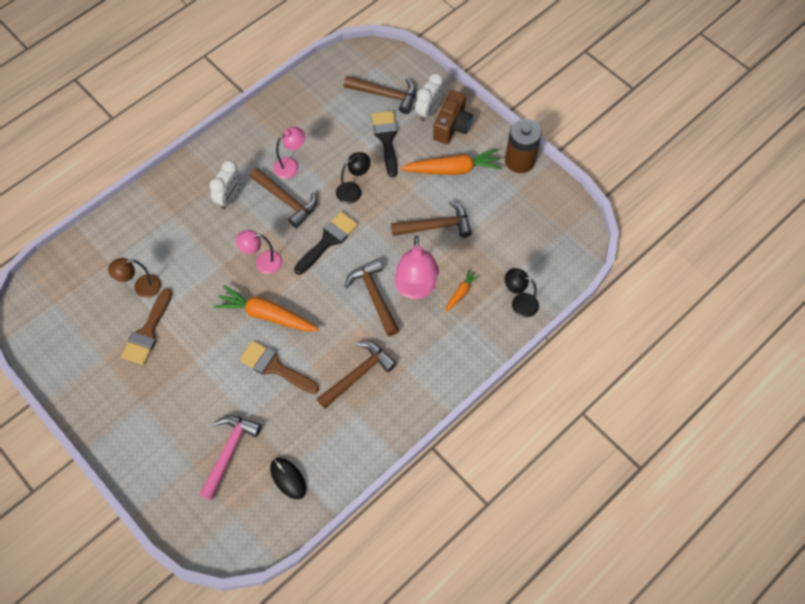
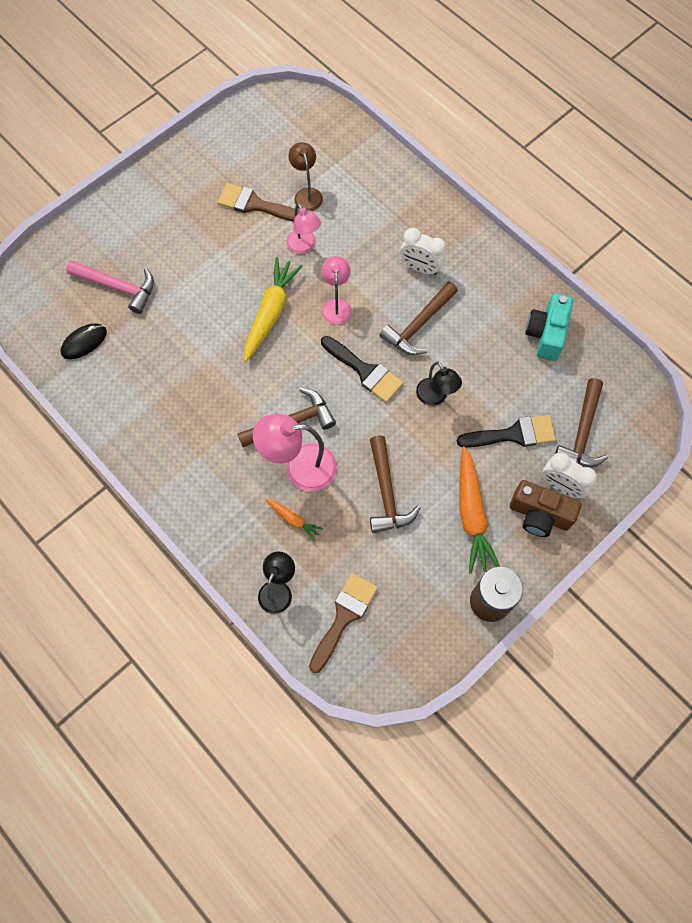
camera: 90 degrees right, 5 degrees up
orange carrot [214,285,319,331] -> yellow carrot [244,257,303,362]
brown brush [239,341,319,394] -> brown brush moved to [309,573,378,674]
pink lamp [273,127,305,179] -> pink lamp moved to [287,203,321,254]
brown hammer [317,342,397,409] -> none
none -> turquoise camera [525,294,573,361]

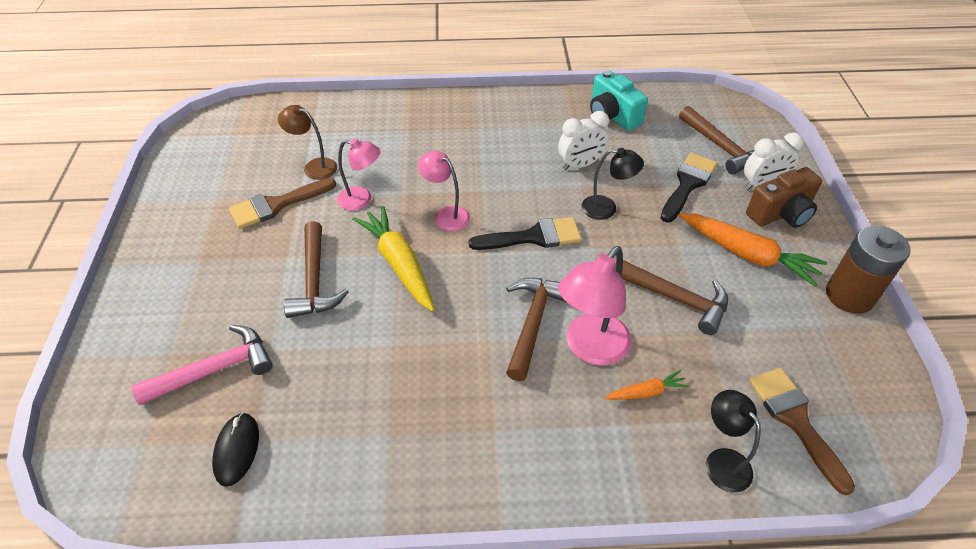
camera: 50 degrees left, 20 degrees down
brown hammer [380,282,458,355] -> brown hammer moved to [284,221,349,318]
white clock [400,228,446,275] -> white clock moved to [558,111,609,170]

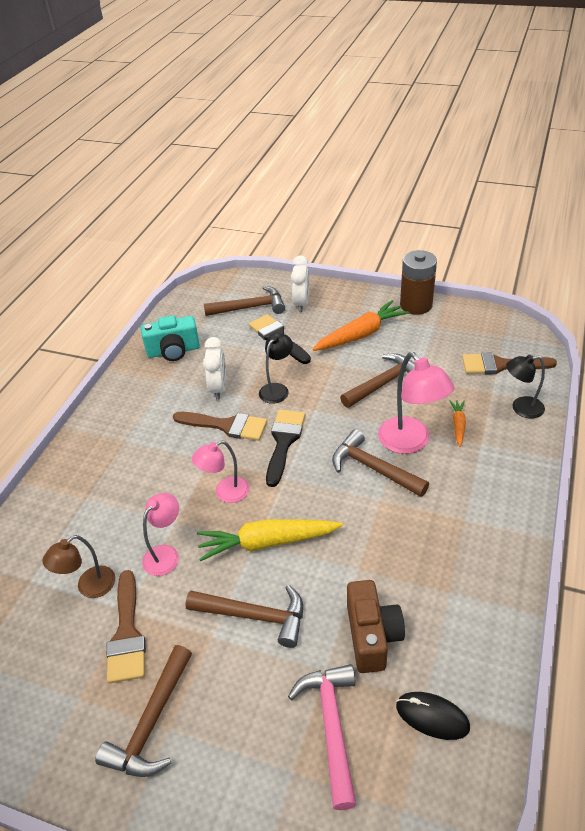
camera: 65 degrees left, 5 degrees down
brown camera [746,167,822,228] -> brown camera moved to [347,580,405,673]
none -> brown hammer [95,645,192,777]
none -> brown brush [173,412,267,441]

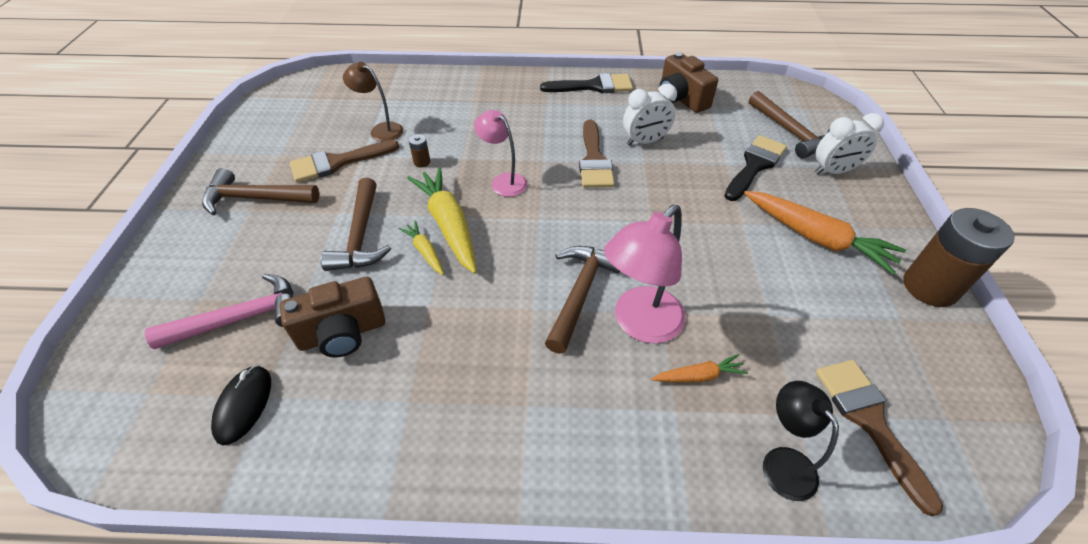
camera: 70 degrees right, 5 degrees up
turquoise camera [141,315,200,361] -> brown camera [659,52,718,113]
pink lamp [142,493,179,576] -> brown battery [409,134,430,167]
black lamp [259,333,293,404] -> none
black brush [266,409,305,487] -> black brush moved to [540,73,633,93]
brown hammer [340,353,415,408] -> none
none -> yellow carrot [399,221,444,275]

